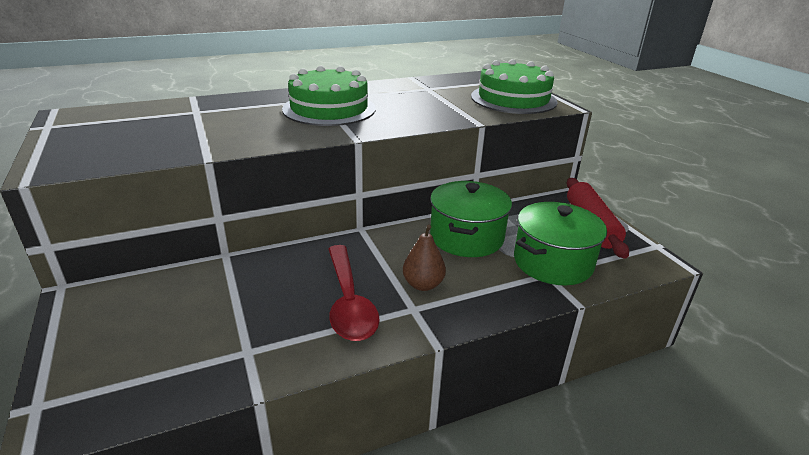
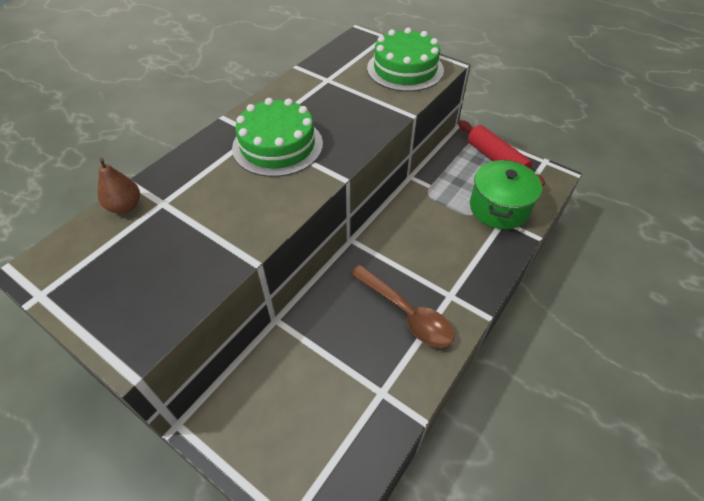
camera: 30 degrees left, 20 degrees up
red spoon [328,245,380,341] -> brown spoon [350,265,454,348]
brown pear [403,225,446,291] -> brown pear moved to [98,158,140,214]
green pot [430,181,512,257] -> none

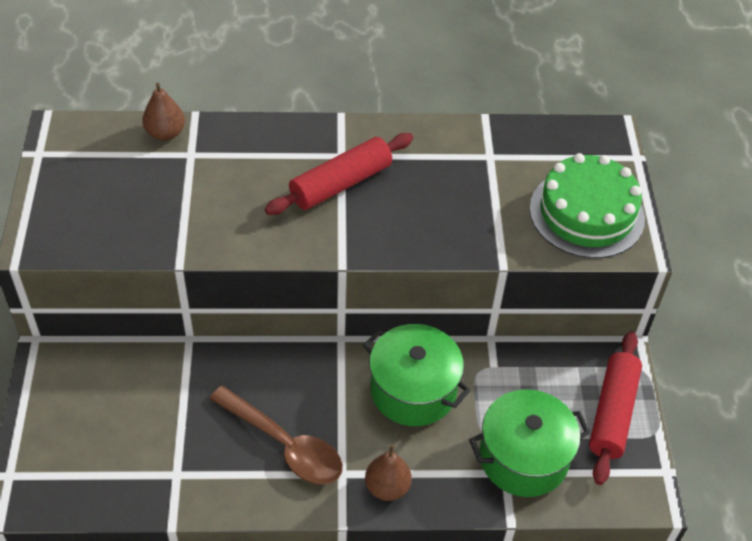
camera: 50 degrees right, 0 degrees up
green cake [232,98,323,177] -> red rolling pin [265,133,413,215]
brown spoon [350,265,454,348] -> brown spoon turned 60 degrees counterclockwise [209,386,343,485]
none -> green pot [363,324,471,426]
none -> brown pear [365,444,412,501]

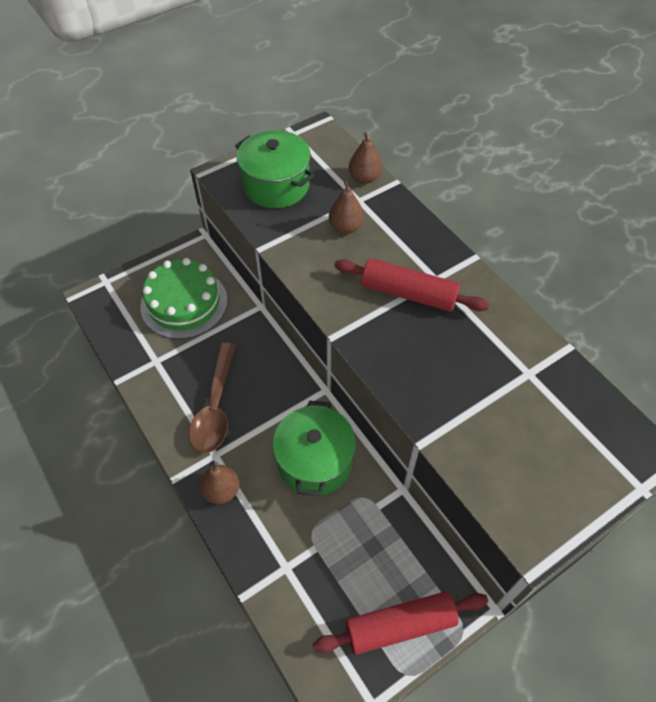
camera: 60 degrees right, 5 degrees up
green pot [469,389,590,497] -> green pot moved to [235,130,314,208]
green cake [529,153,645,258] -> green cake moved to [140,258,228,339]
none -> brown pear [329,180,364,234]

